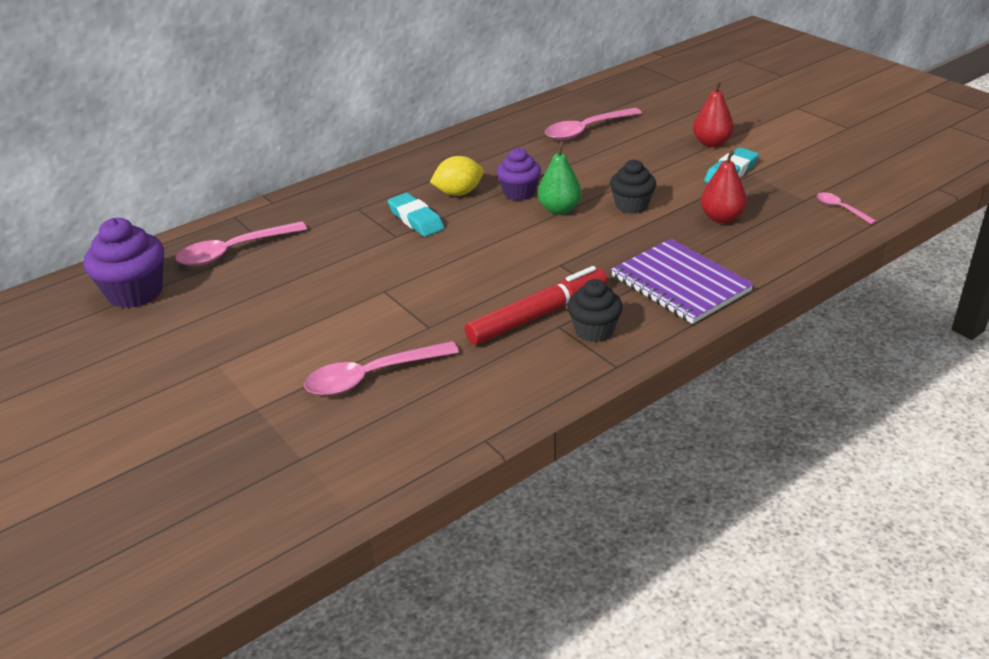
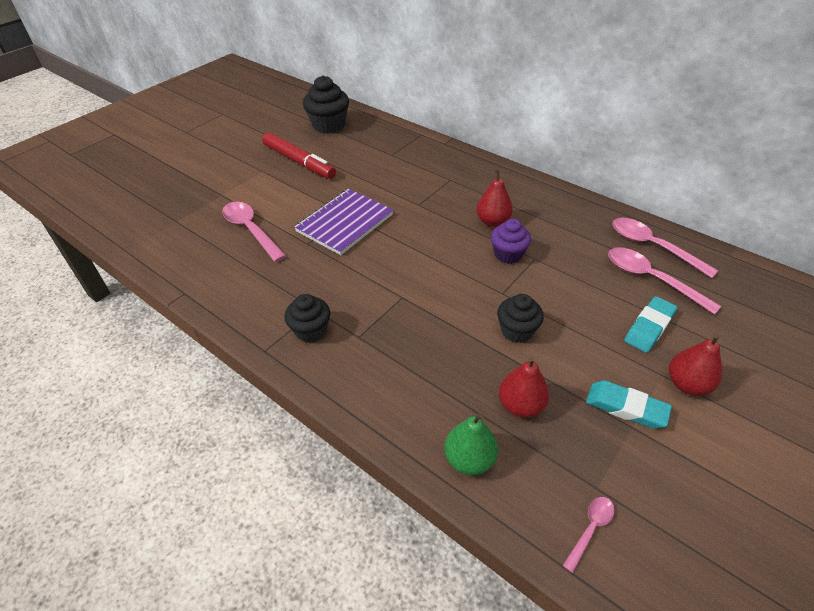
camera: 75 degrees right, 10 degrees up
purple cupcake [83,218,164,308] -> black cupcake [303,76,349,134]
pink spoon [176,221,307,266] -> pink spoon moved to [612,218,719,278]
turquoise eraser [388,193,444,237] -> turquoise eraser moved to [624,296,677,353]
yellow lemon [430,156,484,196] -> red pear [477,169,513,227]
red marker [465,266,607,345] -> red marker moved to [262,132,336,179]
green pear [538,141,582,215] -> green pear moved to [444,413,498,475]
purple notebook [611,239,754,324] -> purple notebook moved to [294,189,393,255]

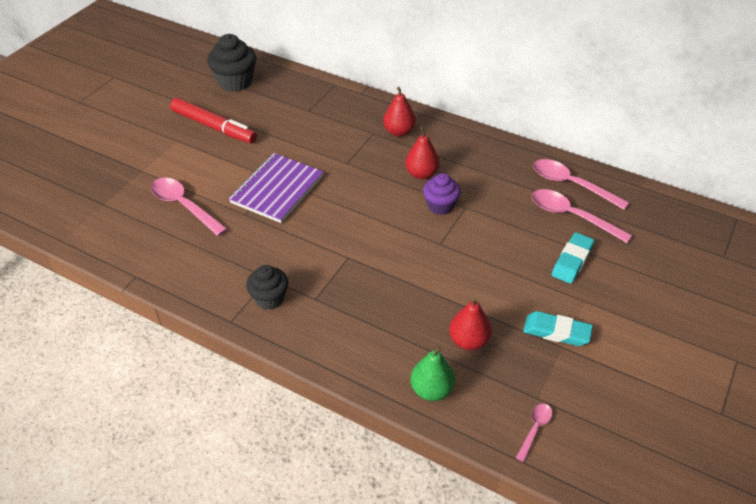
camera: 10 degrees left, 0 degrees up
black cupcake [497,294,544,343] -> none
red pear [669,334,722,395] -> red pear moved to [383,87,416,137]

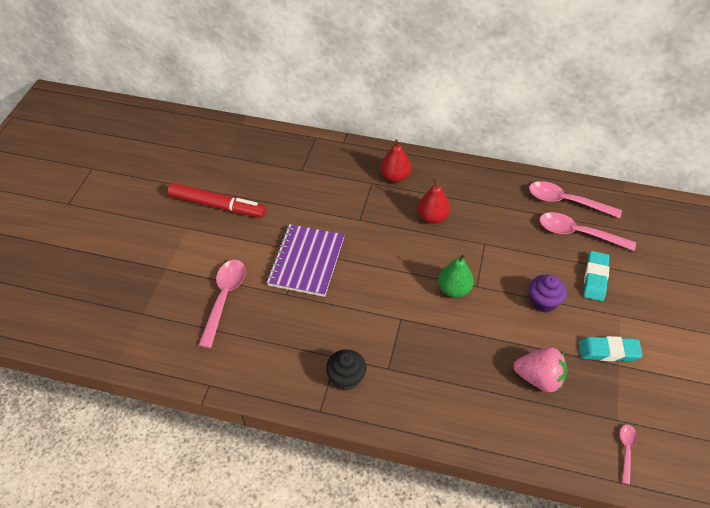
camera: 15 degrees left, 5 degrees up
pink spoon [151,178,228,236] -> pink spoon turned 75 degrees clockwise [198,260,246,348]
black cupcake [207,34,256,92] -> none
green pear [410,346,455,401] -> green pear moved to [438,253,474,298]
purple cupcake [423,173,461,215] -> purple cupcake moved to [529,275,567,313]
red pear [449,297,492,350] -> pink strawberry [514,347,567,393]

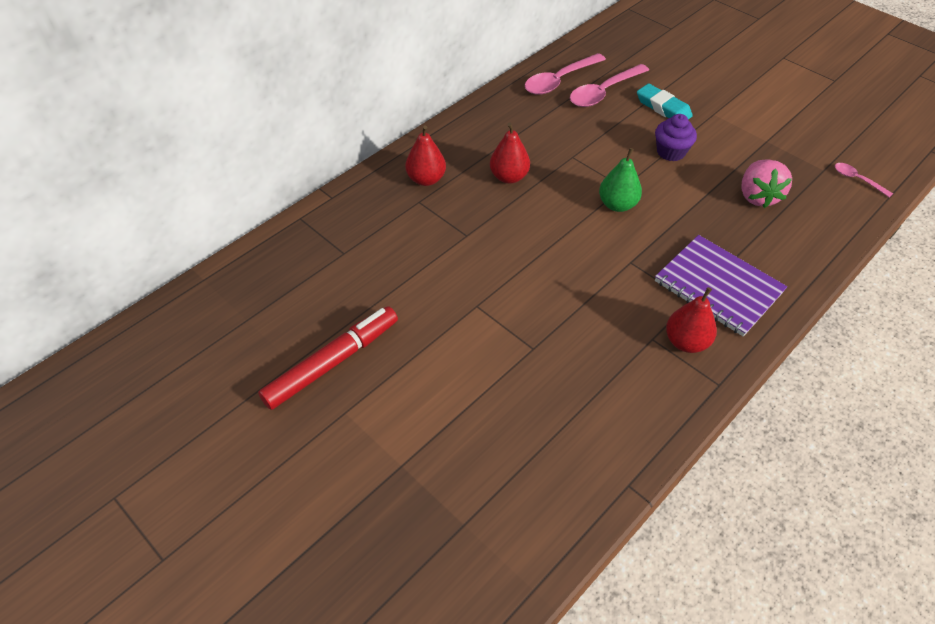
camera: 60 degrees left, 0 degrees up
pink spoon [198,260,246,348] -> none
purple notebook [267,224,345,297] -> purple notebook moved to [655,235,787,336]
black cupcake [326,349,366,391] -> red pear [666,287,717,353]
pink strawberry [514,347,567,393] -> pink strawberry turned 135 degrees clockwise [741,159,792,208]
turquoise eraser [579,336,643,361] -> none

